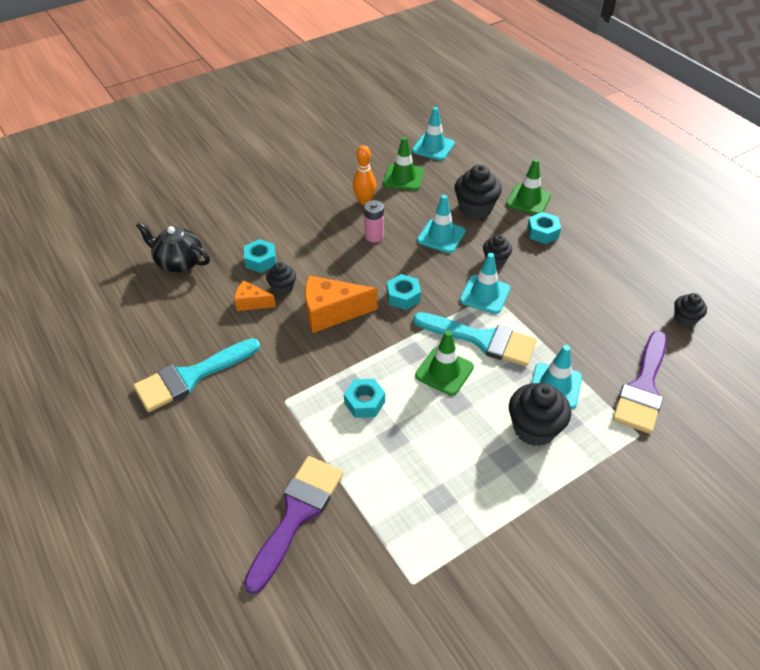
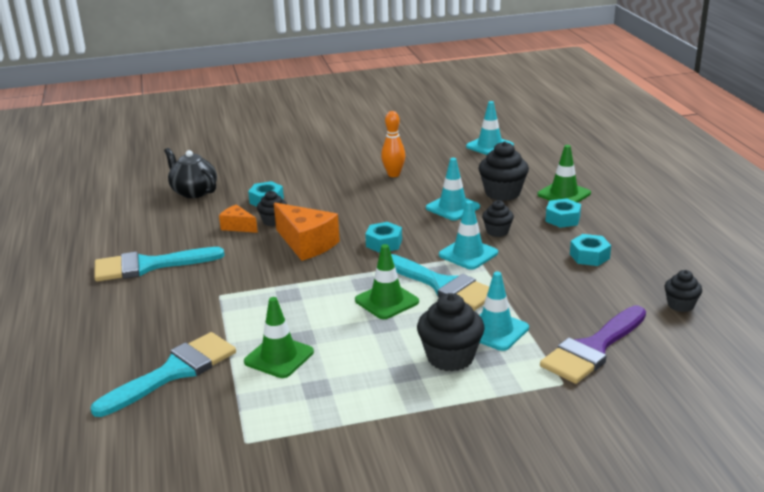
camera: 20 degrees right, 20 degrees down
purple brush [244,456,343,594] -> turquoise brush [90,332,236,417]
orange cheese [305,276,377,333] -> orange cheese turned 150 degrees counterclockwise [274,203,340,261]
turquoise nut [344,379,385,418] -> turquoise nut moved to [570,234,611,266]
pink battery [364,200,384,242] -> none
green traffic cone [383,137,424,191] -> green traffic cone moved to [244,297,314,378]

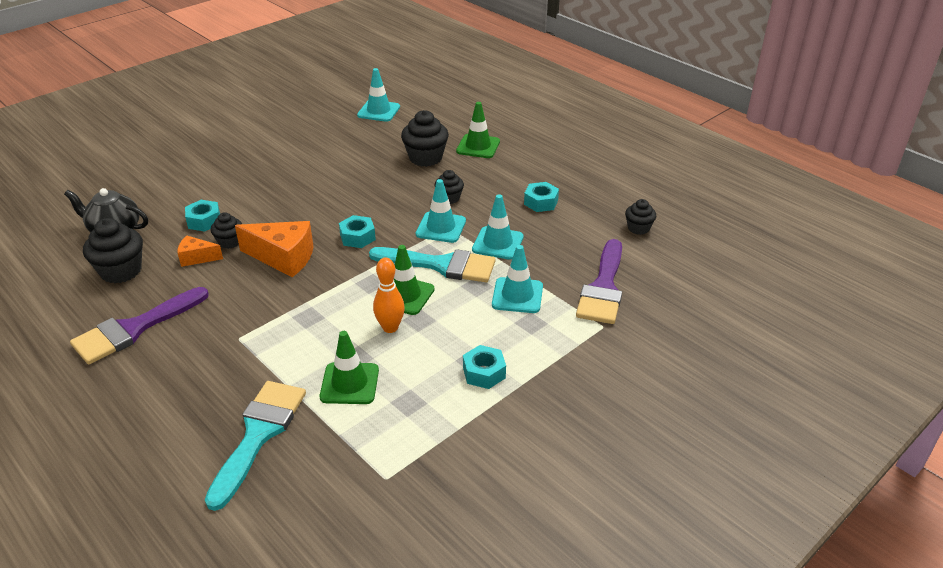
camera: 30 degrees left, 10 degrees up
turquoise brush [94,247,225,282] -> purple brush [70,287,209,364]
orange bowling pin [381,111,405,177] -> orange bowling pin moved to [373,257,405,333]
black cupcake [417,293,485,371] -> black cupcake moved to [83,218,143,283]
turquoise traffic cone [426,158,480,221] -> turquoise traffic cone moved to [472,194,524,260]
turquoise nut [546,198,581,228] -> turquoise nut moved to [463,345,506,389]

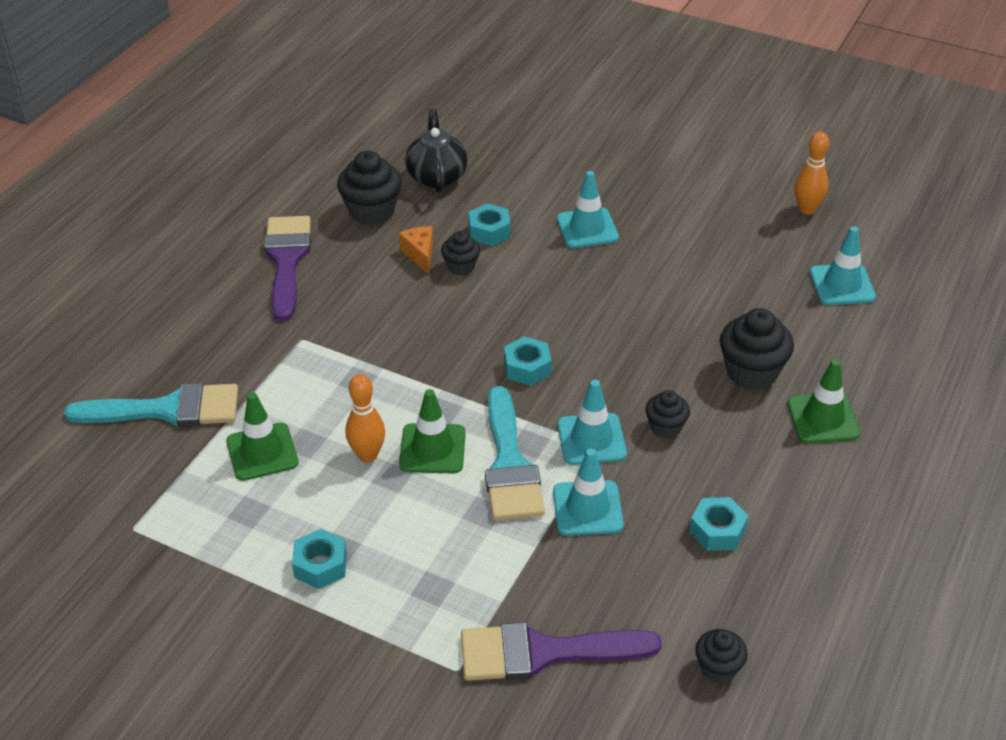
camera: 70 degrees right, 5 degrees up
purple brush [70,287,209,364] -> purple brush turned 60 degrees clockwise [264,216,311,321]
orange cheese [235,221,314,277] -> none
turquoise traffic cone [492,245,543,313] -> turquoise traffic cone moved to [557,171,619,248]
none -> orange bowling pin [794,132,829,214]

